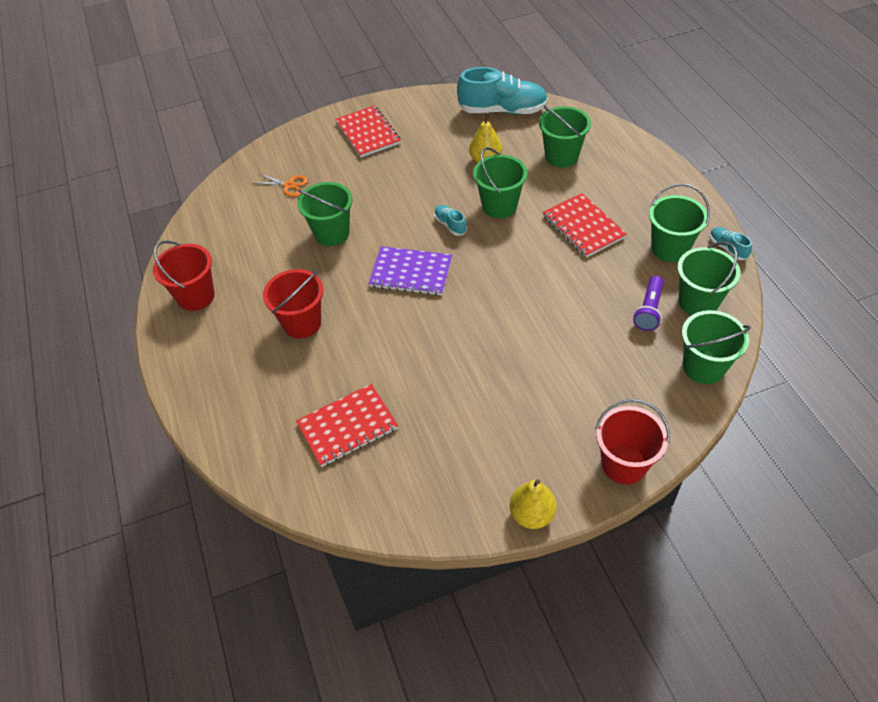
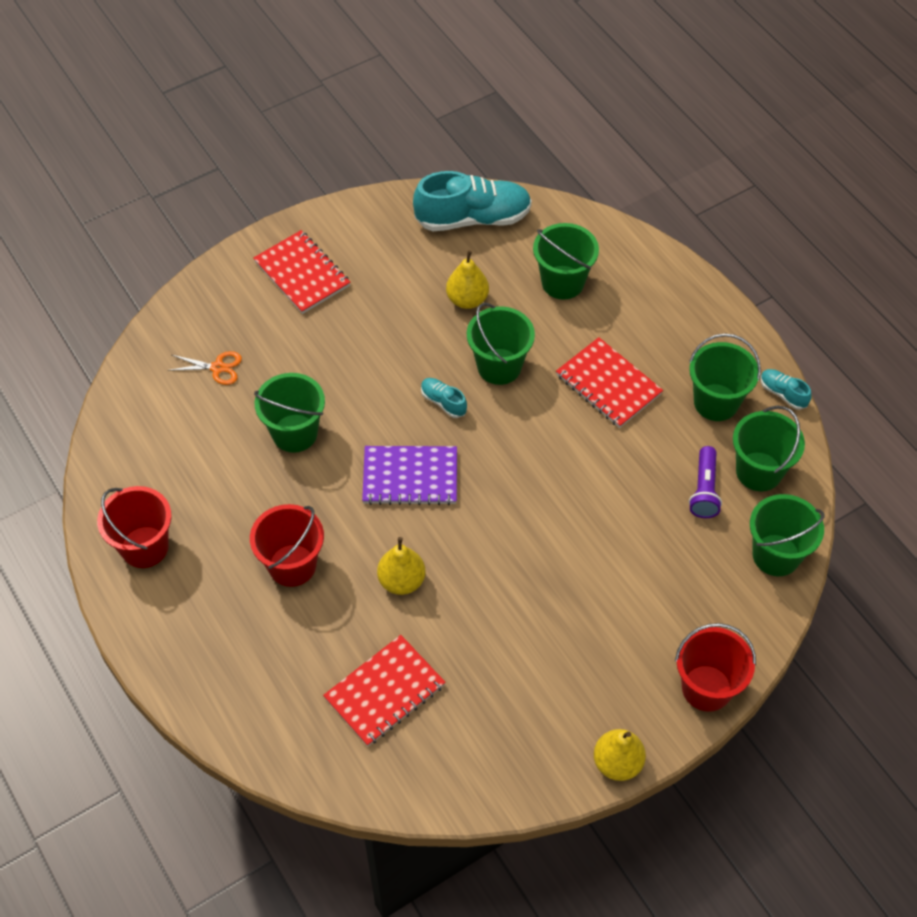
camera: 15 degrees left, 5 degrees up
none -> yellow pear [377,537,426,595]

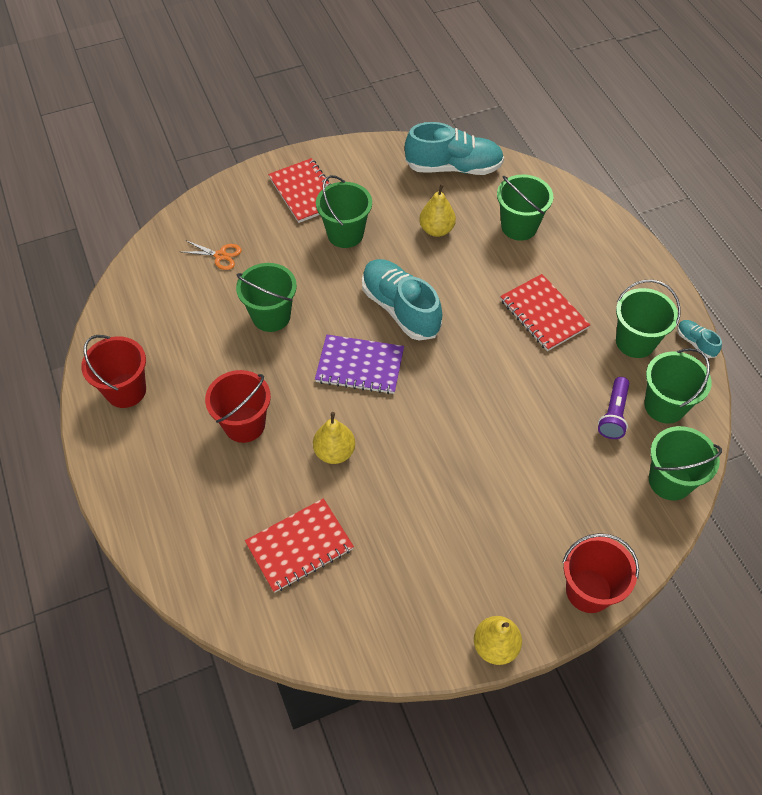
camera: 10 degrees right, 0 degrees up
turquoise shoe [421,378,467,418] -> turquoise shoe [362,259,442,341], size x2.21
green bucket [467,303,535,385] -> green bucket moved to [316,175,372,248]

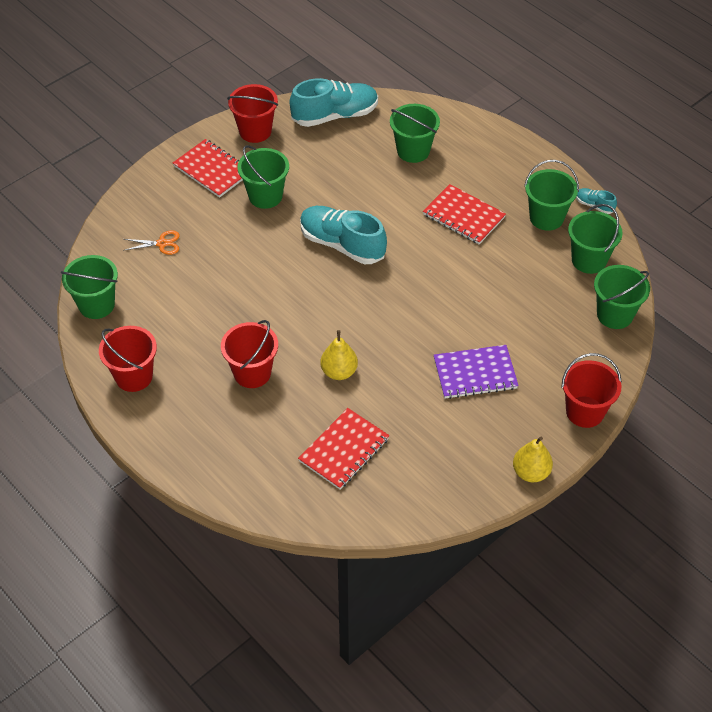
camera: 20 degrees left, 5 degrees down
green bucket [236,263,297,332] -> green bucket moved to [61,255,118,319]
purple notebook [315,335,404,394] -> purple notebook moved to [434,345,519,399]
yellow pear [419,184,456,237] -> none
purple flashlight [598,377,629,439] -> none
none -> red bucket [227,84,278,143]

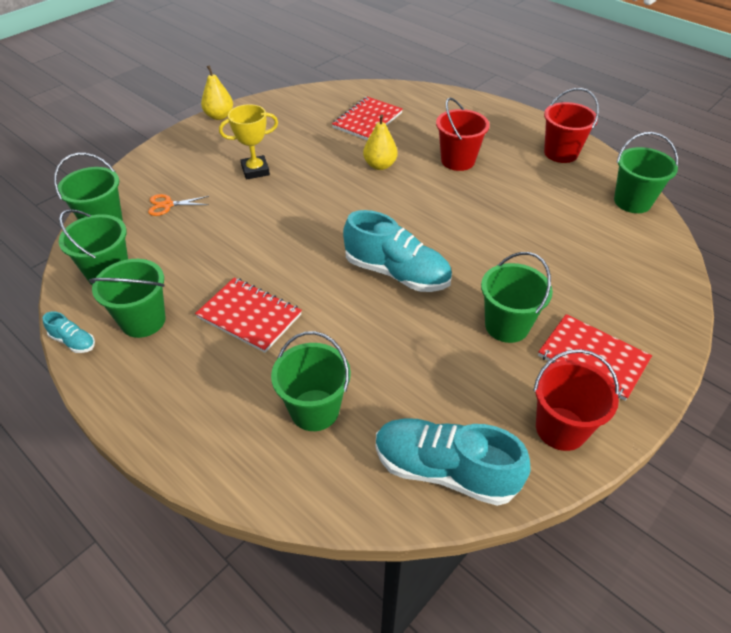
camera: 175 degrees right, 5 degrees down
orange scissors [123,230,180,255] -> orange scissors moved to [148,194,209,216]
turquoise shoe [290,78,378,127] -> turquoise shoe turned 45 degrees clockwise [376,418,530,506]
purple notebook [434,345,519,399] -> yellow trophy [219,104,278,180]
red bucket [561,353,622,428] -> none

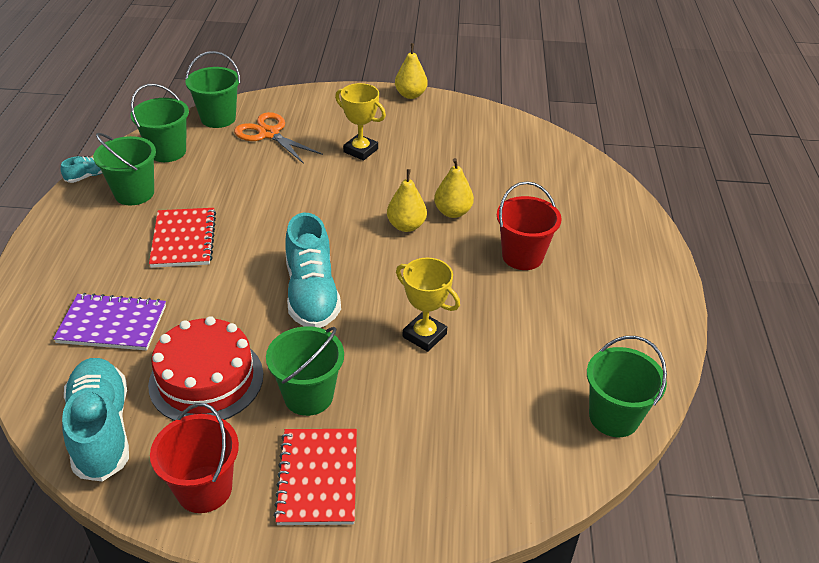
camera: 50 degrees right, 5 degrees down
turquoise shoe [43,311,95,353] -> turquoise shoe turned 120 degrees counterclockwise [61,156,102,183]
orange scissors [148,194,209,216] -> orange scissors [234,112,323,164], size x1.68
green bucket [271,331,351,431] -> purple notebook [53,293,166,350]
red notebook [332,97,403,141] -> none
red bucket [544,88,599,163] -> none
none -> red cake [148,316,263,421]
none -> yellow pear [387,169,427,232]
none -> yellow trophy [396,257,460,352]

